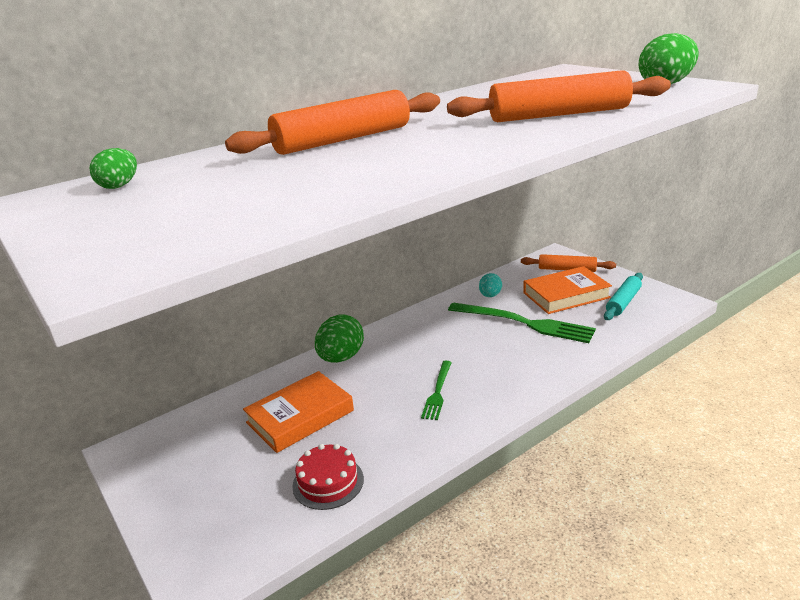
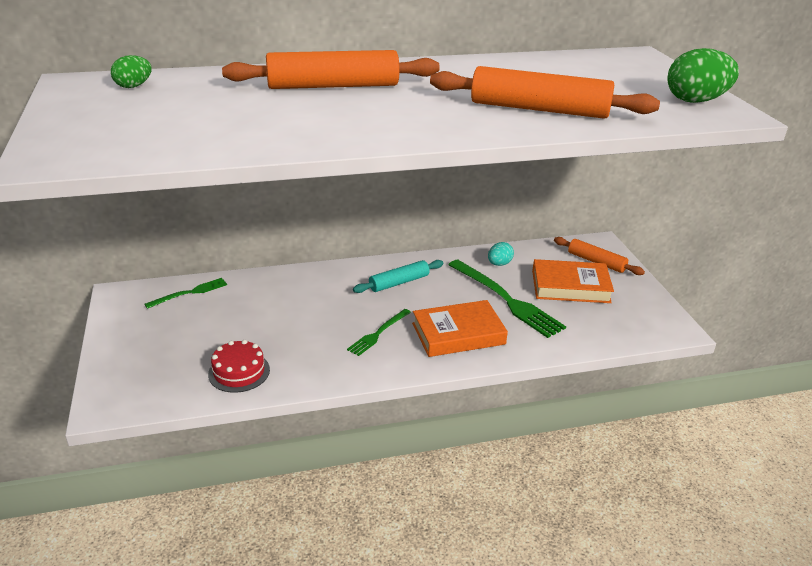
camera: 20 degrees right, 5 degrees up
orange book [243,371,354,453] -> orange book moved to [412,300,508,357]
green egg [315,315,364,363] -> none
turquoise rolling pin [604,273,643,320] -> turquoise rolling pin moved to [353,260,444,293]
none -> green fork [144,278,227,309]

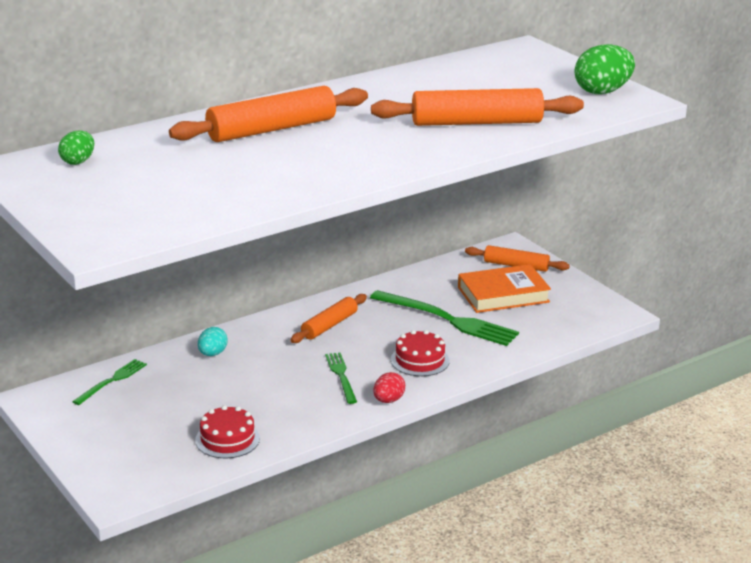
camera: 20 degrees left, 5 degrees down
green fork [347,309,411,356] -> green fork turned 150 degrees clockwise [325,353,357,404]
turquoise rolling pin [353,260,444,293] -> orange rolling pin [290,294,367,343]
orange book [412,300,508,357] -> red cake [391,330,449,376]
turquoise egg [488,242,514,266] -> turquoise egg moved to [198,327,228,356]
none -> red egg [374,372,405,403]

